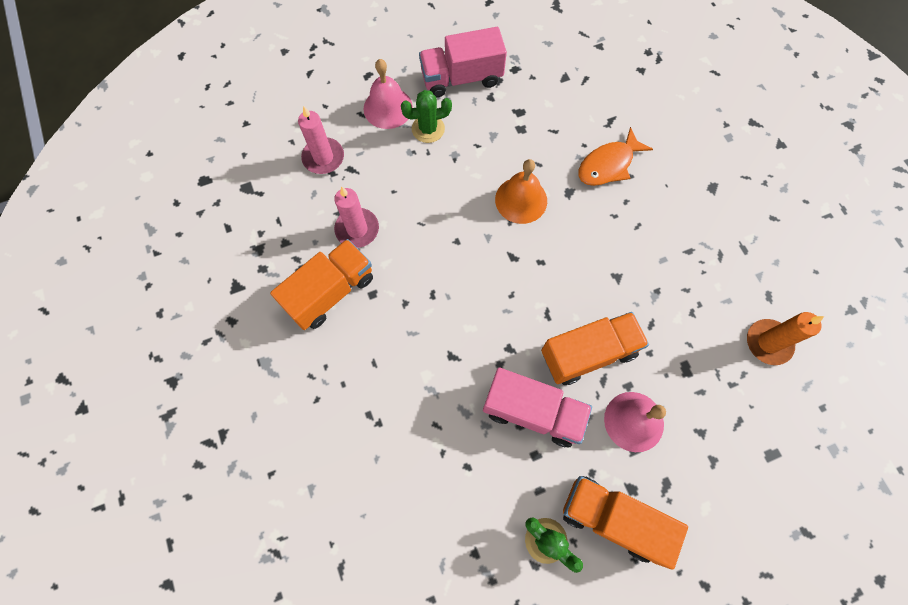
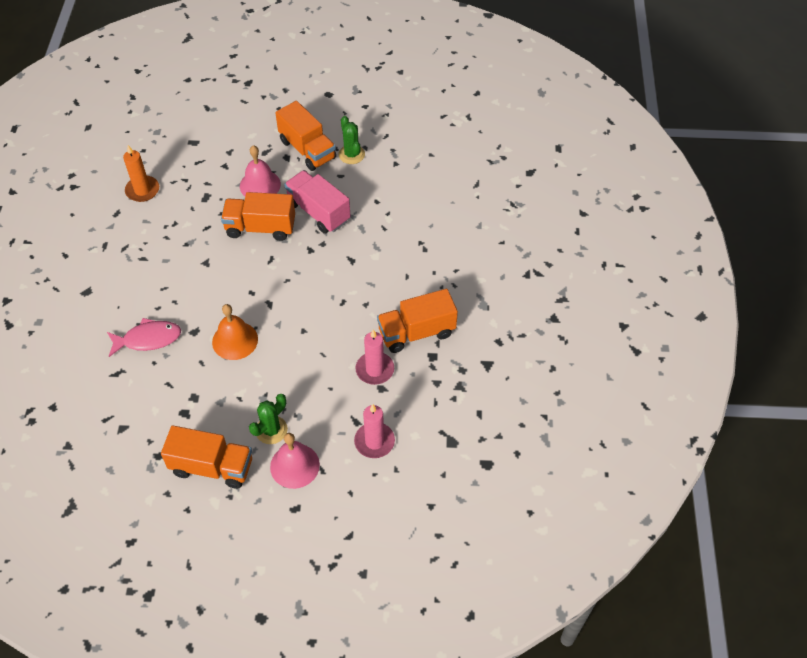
camera: 155 degrees left, 15 degrees down
green cactus [401,90,452,143] -> green cactus turned 60 degrees counterclockwise [249,394,288,444]
pink truck [419,27,507,98] -> orange truck [161,426,252,489]
orange fish [578,127,653,186] -> pink fish [107,318,181,357]

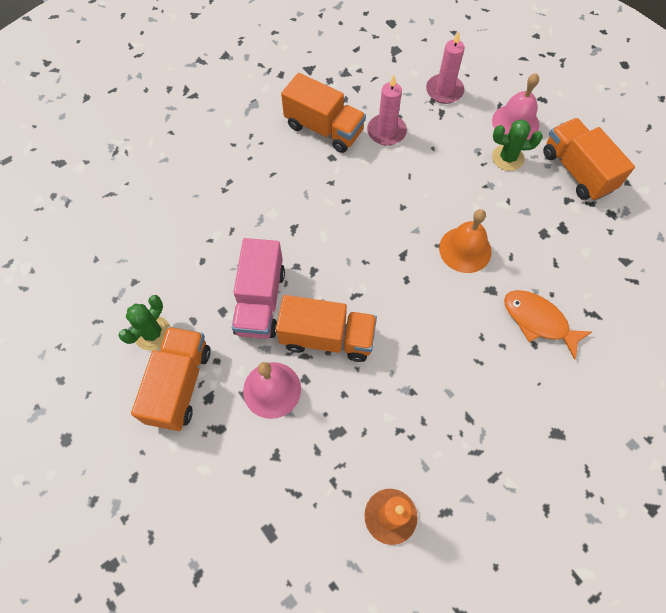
camera: 130 degrees left, 10 degrees up
pink fish [107,318,181,357] -> orange fish [504,290,592,360]
orange truck [221,192,295,241] -> orange truck turned 45 degrees counterclockwise [276,295,377,362]

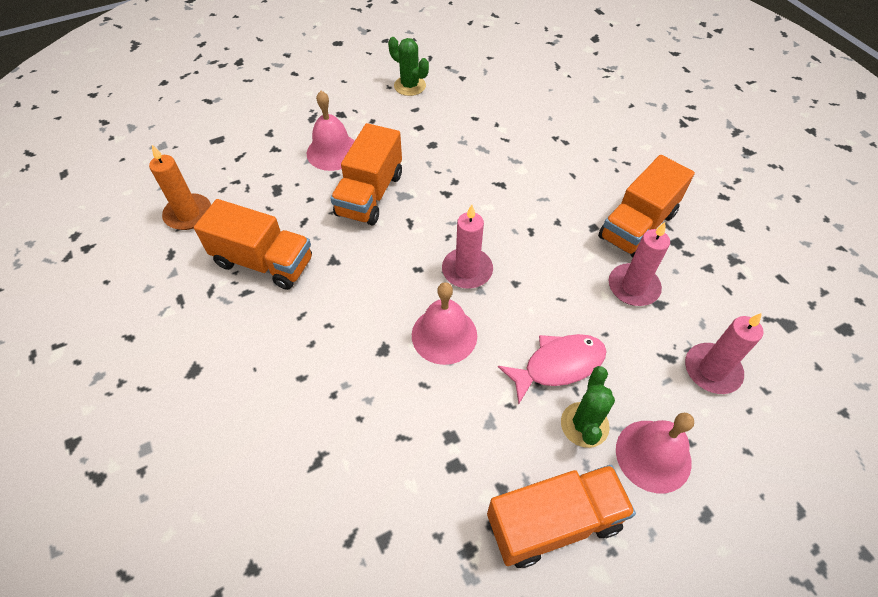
camera: 100 degrees right, 10 degrees down
orange truck [131,326,211,431] -> orange truck moved to [194,199,312,290]
pink truck [232,238,285,339] -> none
orange bell [439,209,492,273] -> pink bell [412,282,477,365]
orange fish [504,290,592,360] -> none
none -> pink candle [442,204,493,289]
none -> pink fish [498,334,607,404]

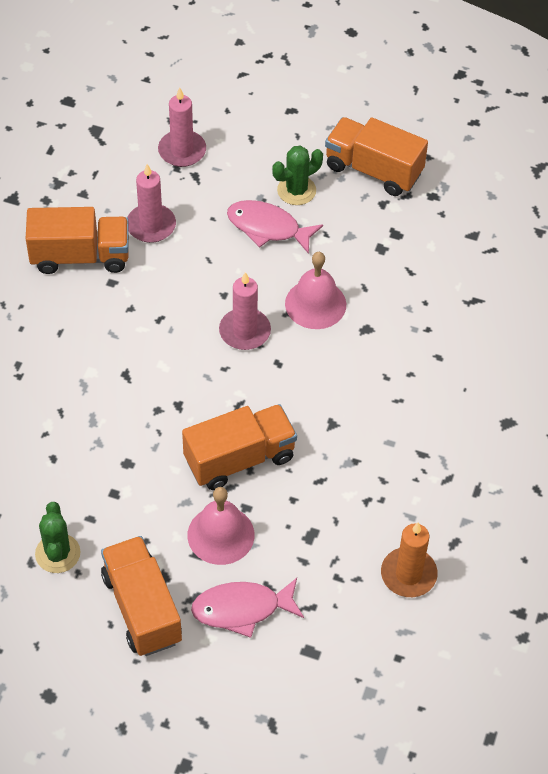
camera: 135 degrees left, 0 degrees up
orange truck [194,199,312,290] -> orange truck moved to [101,536,182,656]
pink bell [616,413,694,493] -> none
none -> pink fish [191,578,304,638]

